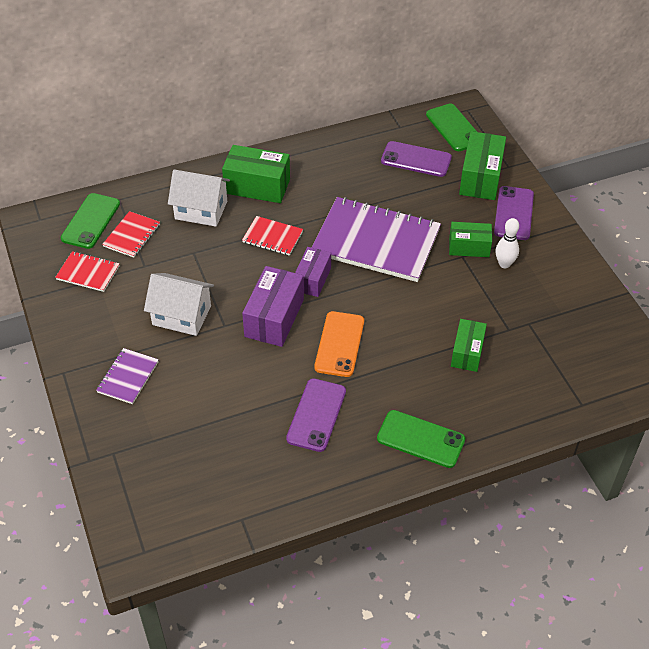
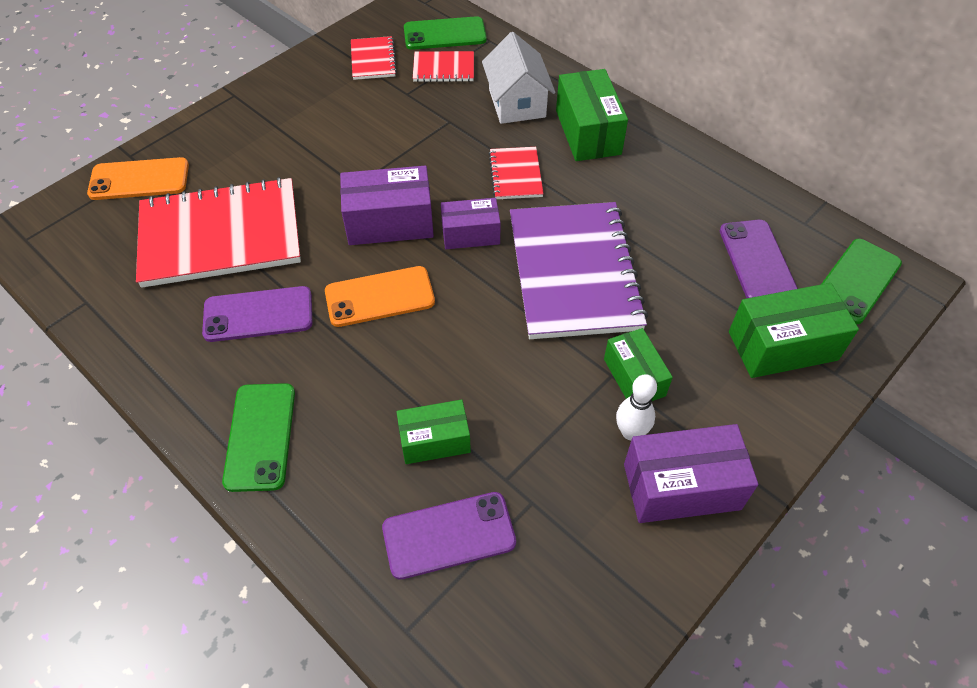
camera: 65 degrees right, 5 degrees up
purple notebook [96,348,159,404] -> none
white house [144,273,214,336] -> none
purple phone [494,186,534,240] -> purple phone moved to [382,492,516,580]
none -> orange phone [87,157,189,200]
none -> red notebook [136,177,301,288]
none -> purple box [624,424,758,523]

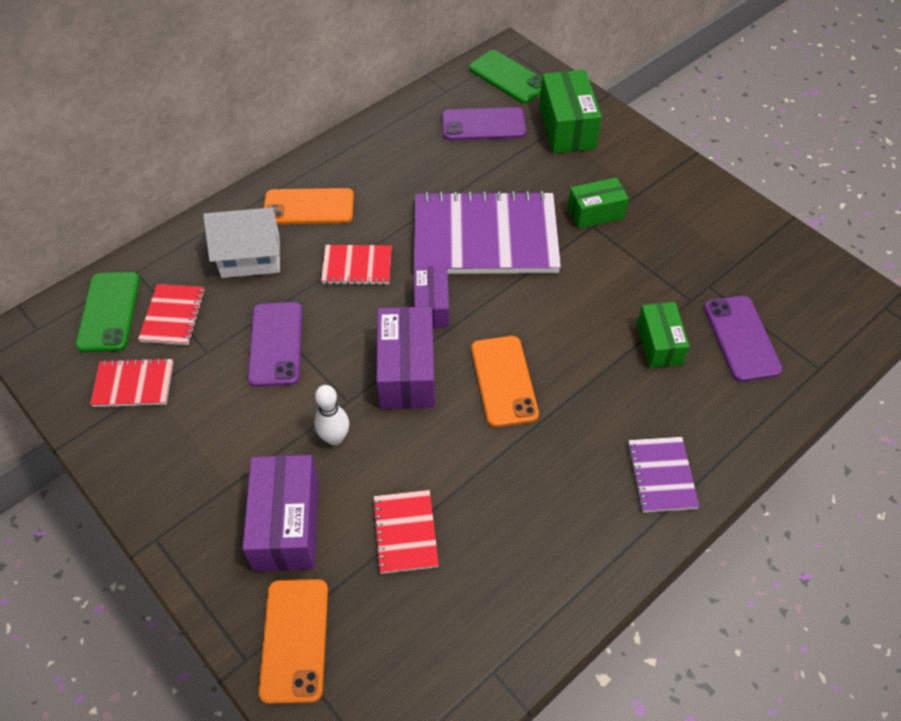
camera: 85 degrees left, 0 degrees up
red notebook [136,177,301,288] -> red notebook [372,490,439,574], size x0.46
purple phone [202,286,312,342] -> purple phone moved to [248,302,302,387]
green phone [222,383,295,492] -> purple notebook [627,437,700,513]
green box [556,69,628,161] -> orange phone [264,188,354,224]
white bowling pin [616,374,657,440] -> white bowling pin moved to [314,385,349,445]
purple box [624,424,758,523] -> purple box moved to [242,455,319,572]

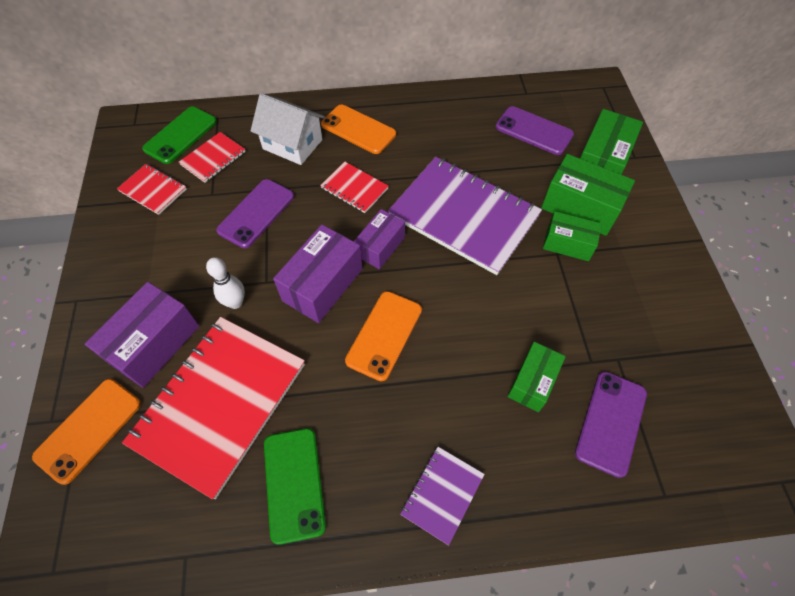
camera: 35 degrees right, 5 degrees up
red notebook [372,490,439,574] -> red notebook [122,317,305,499], size x2.16
green phone [469,50,542,103] -> green phone moved to [264,428,326,545]
none -> green box [541,154,635,236]

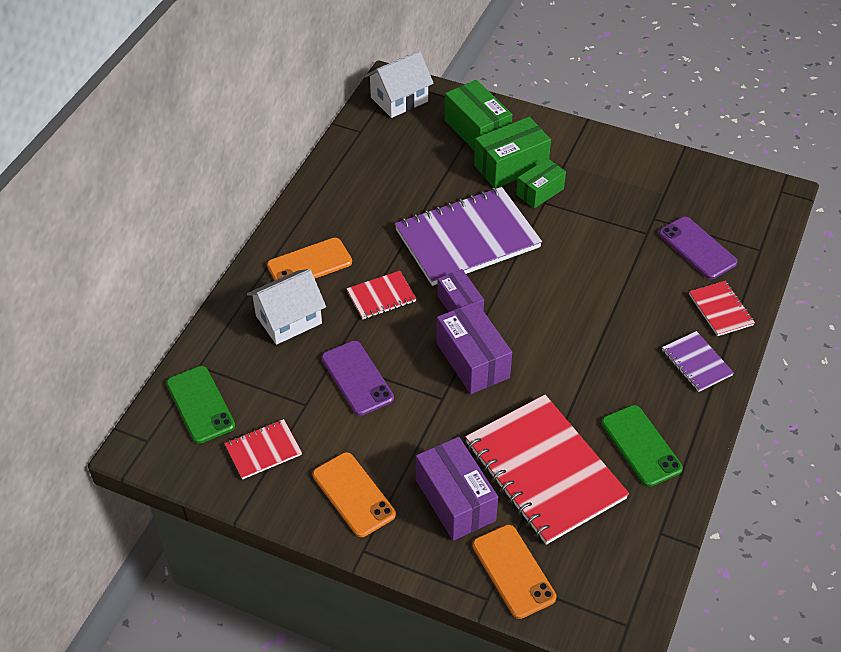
camera: 60 degrees left, 10 degrees down
red notebook [179,132,246,183] -> red notebook moved to [689,281,755,336]
white bowling pin [206,257,245,309] -> none
green phone [264,428,326,545] -> green phone turned 45 degrees clockwise [601,405,683,487]
orange phone [345,291,422,381] -> orange phone moved to [312,452,396,537]
purple phone [496,106,574,155] -> none
green box [508,342,566,412] -> none
none -> white house [365,51,434,118]

